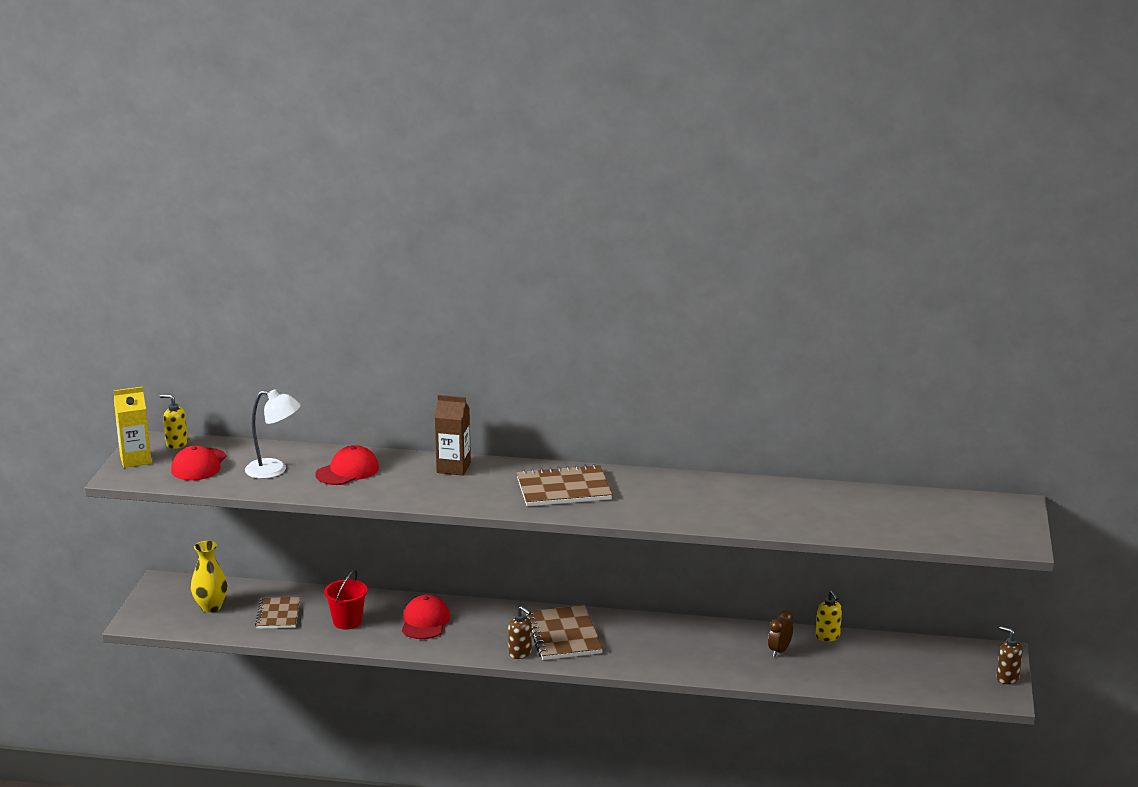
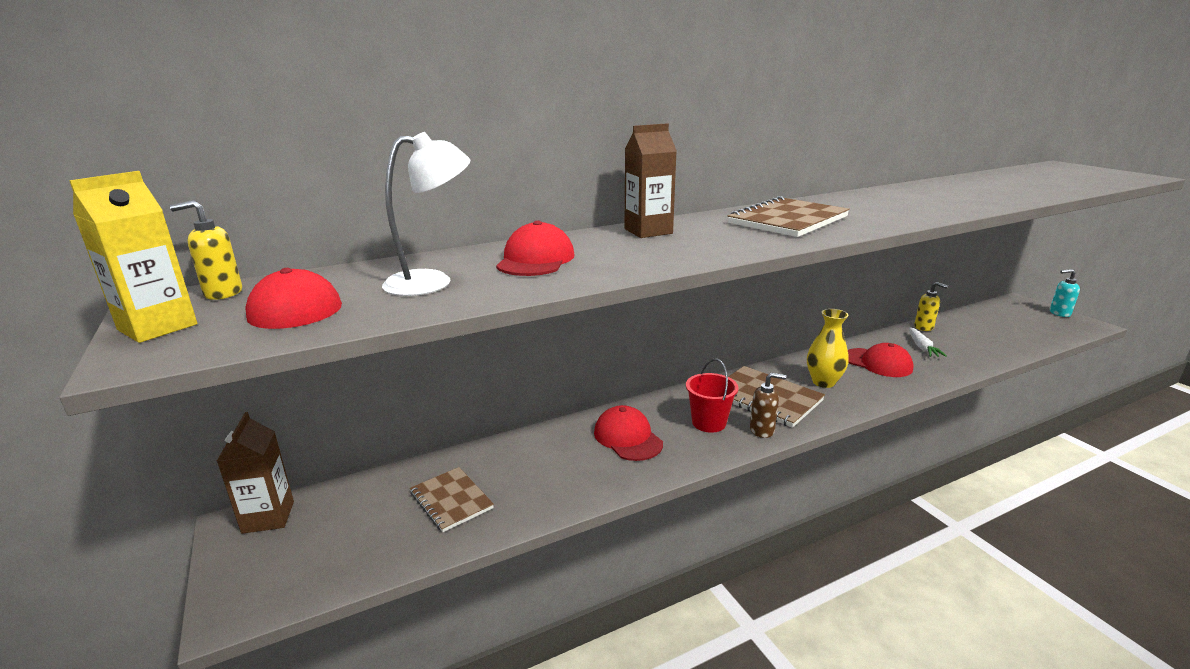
camera: 35 degrees left, 0 degrees up
yellow vase [191,541,228,613] -> yellow vase moved to [807,309,849,388]
red bucket [324,570,367,630] -> red bucket moved to [686,359,738,433]
brown clock [768,610,793,657] -> white carrot [909,327,947,357]
brown soap dispenser [997,626,1023,684] -> turquoise soap dispenser [1050,269,1080,317]
none -> brown carton [217,412,294,534]
none -> red cap [848,343,914,377]

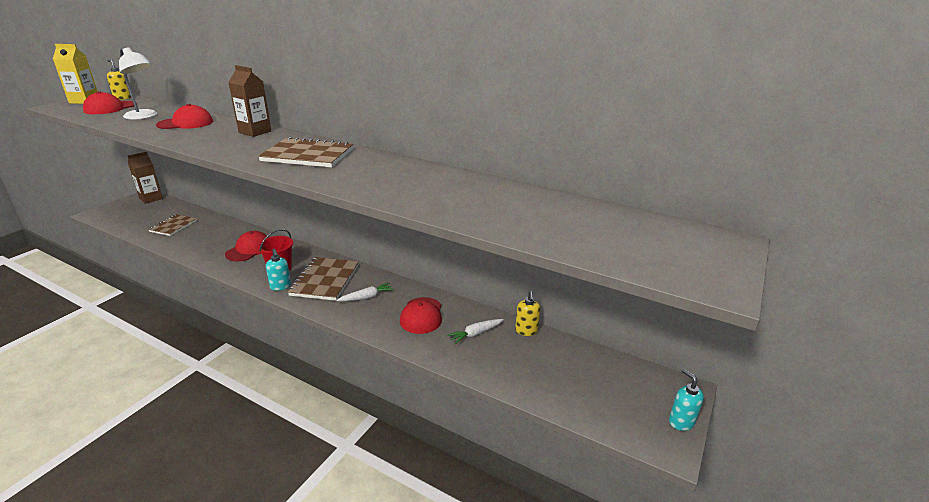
camera: 55 degrees right, 5 degrees up
brown soap dispenser [750,373,786,438] -> turquoise soap dispenser [266,249,291,291]
yellow vase [807,309,849,388] -> white carrot [337,283,394,301]

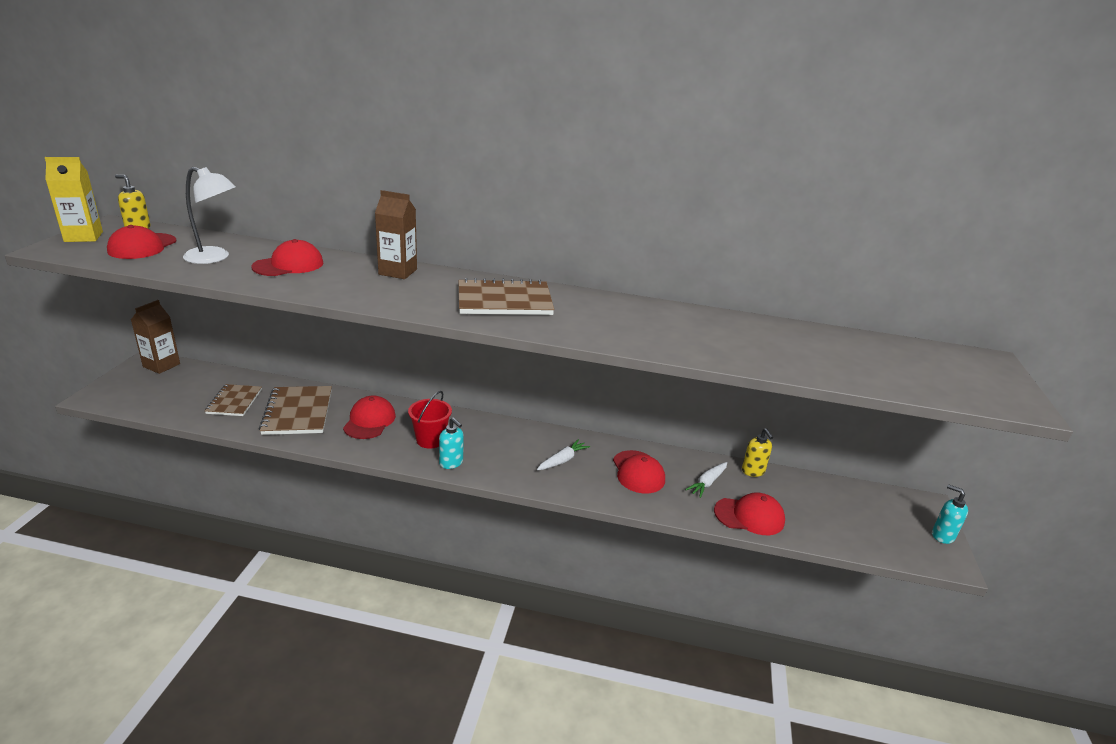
camera: 20 degrees left, 0 degrees up
brown notebook [288,257,359,301] -> brown notebook moved to [259,386,332,435]
none -> red cap [714,492,785,535]

